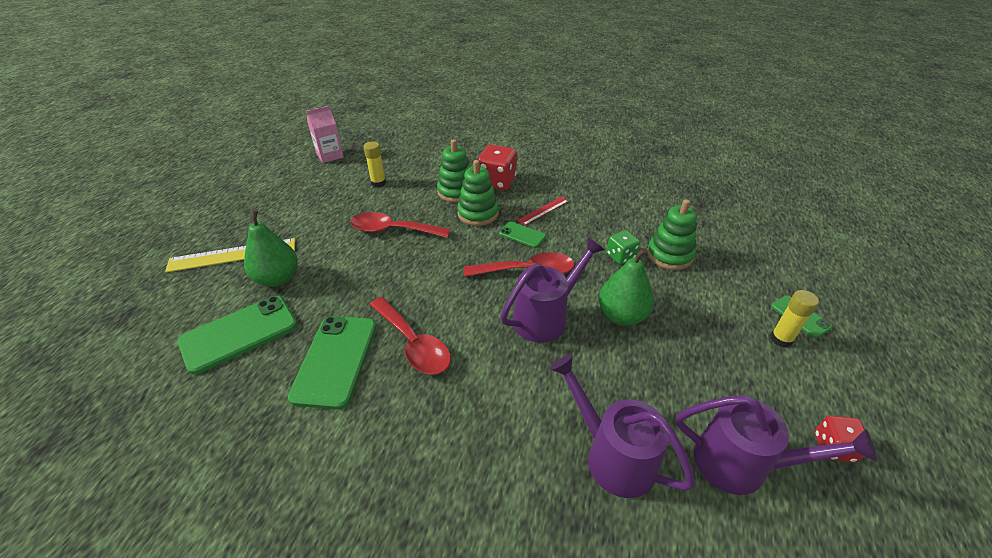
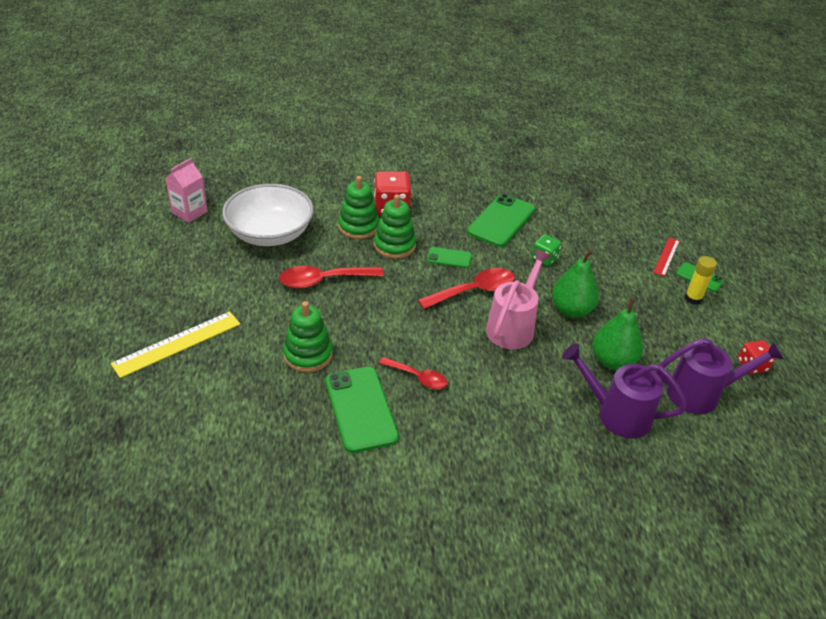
camera: 25 degrees left, 0 degrees up
green phone [178,296,297,374] -> green phone moved to [467,194,535,247]
green pear [244,210,298,287] -> green pear moved to [592,298,643,370]
yellow glue stick [364,141,386,187] -> white bowl [222,184,314,246]
red spoon [369,297,451,375] -> red spoon [379,357,447,389], size x0.63
purple watering can [500,237,605,343] -> pink watering can [486,249,551,349]
red ruler [517,197,569,226] -> red ruler moved to [653,237,680,276]
green stacking toy [647,199,697,270] -> green stacking toy moved to [283,301,333,372]

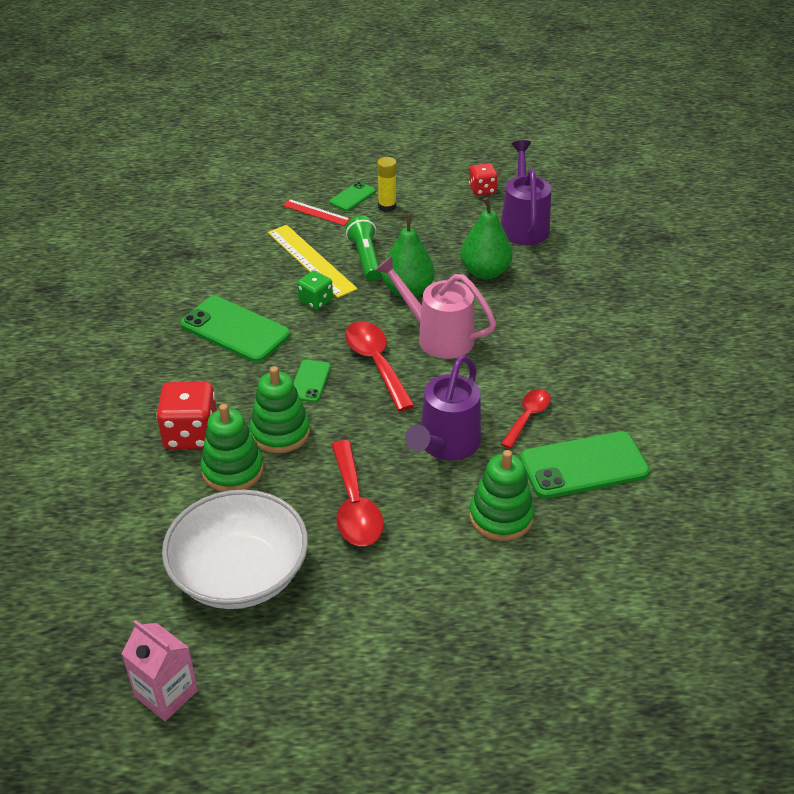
camera: 85 degrees left, 0 degrees up
yellow ruler [111,311,240,378] -> yellow ruler moved to [268,225,358,298]
purple watering can [562,344,687,439] -> purple watering can moved to [405,355,481,461]
none -> green flashlight [346,216,381,281]

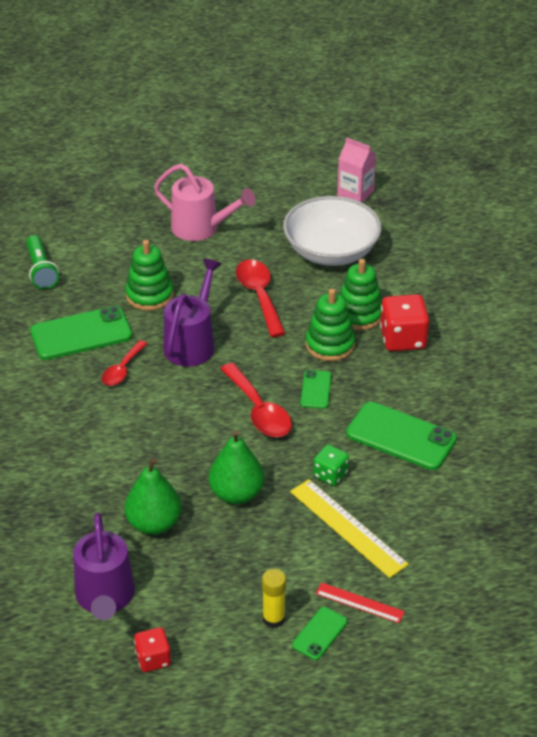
camera: 175 degrees right, 0 degrees up
green flashlight [346,216,381,281] -> green flashlight moved to [26,235,59,289]
pink watering can [376,256,496,359] -> pink watering can moved to [154,164,256,241]

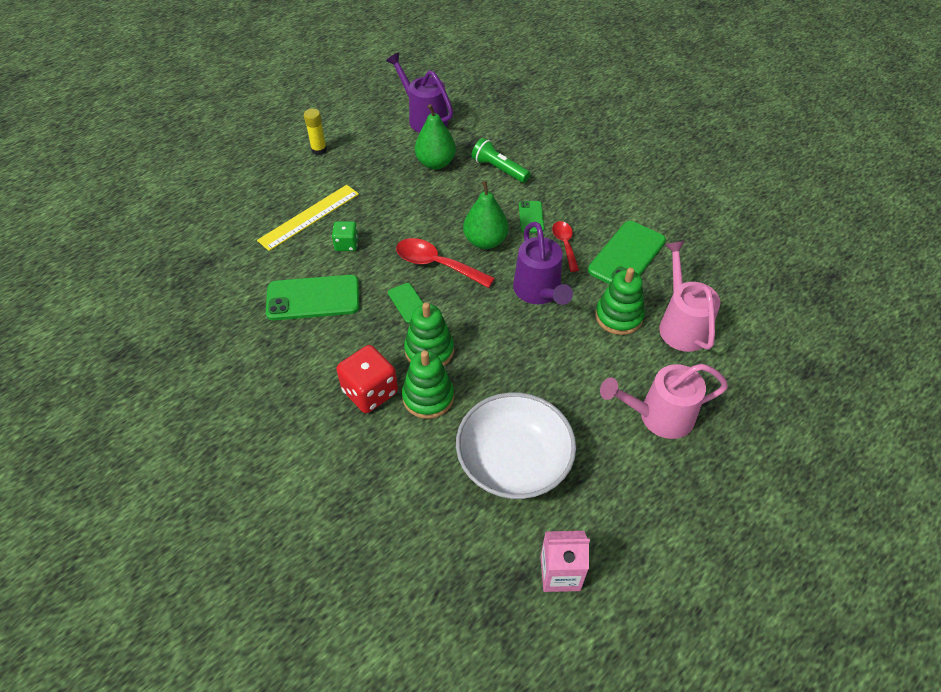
camera: 145 degrees right, 10 degrees up
green flashlight [26,235,59,289] -> green flashlight moved to [472,138,530,183]
red dice [134,627,171,672] -> none
green pear [209,430,264,504] -> green pear moved to [463,181,508,249]
red spoon [236,260,286,337] -> none
yellow ruler [290,479,409,578] -> yellow ruler turned 60 degrees counterclockwise [257,185,359,251]
green phone [292,607,348,660] -> green phone moved to [519,201,544,233]
red ruler [316,582,405,623] -> none
none -> pink watering can [659,241,720,352]

